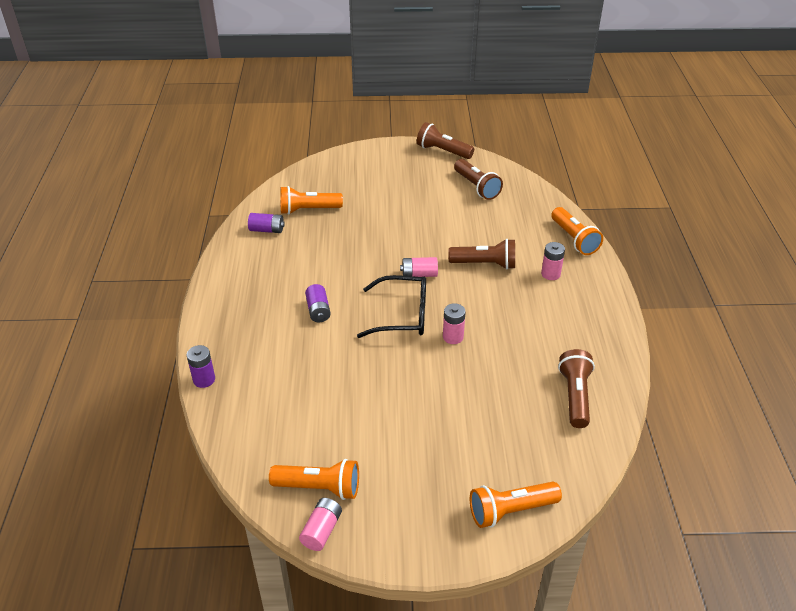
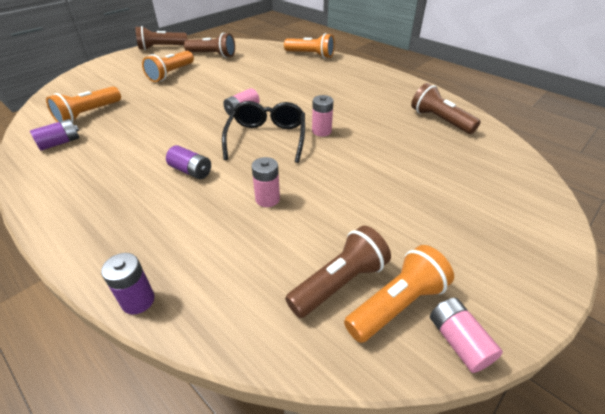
camera: 45 degrees left, 0 degrees up
black glasses [357,275,426,338] -> black glasses turned 45 degrees counterclockwise [222,101,305,163]
brown flashlight [448,239,515,269] -> brown flashlight moved to [285,226,391,318]
orange flashlight [470,482,562,528] -> orange flashlight moved to [142,51,194,82]
pink battery [541,242,565,280] -> pink battery moved to [252,157,280,207]

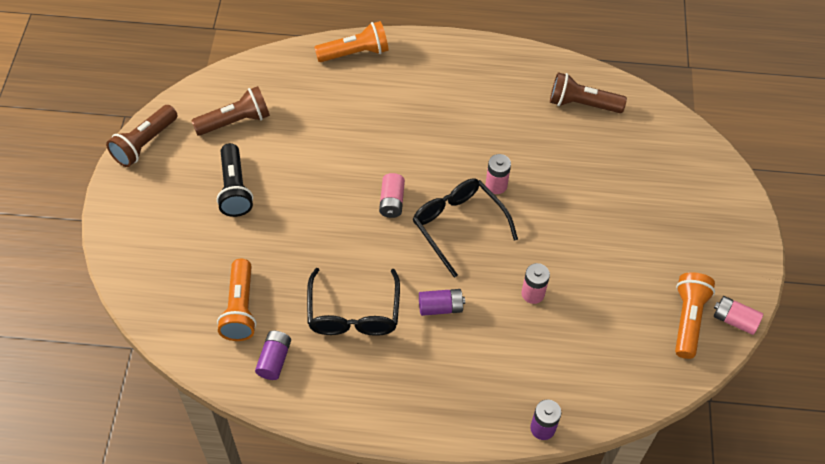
camera: 40 degrees left, 15 degrees up
orange flashlight [142,51,194,82] -> black flashlight [217,143,253,217]
brown flashlight [285,226,391,318] -> none
none -> black glasses [307,268,400,336]

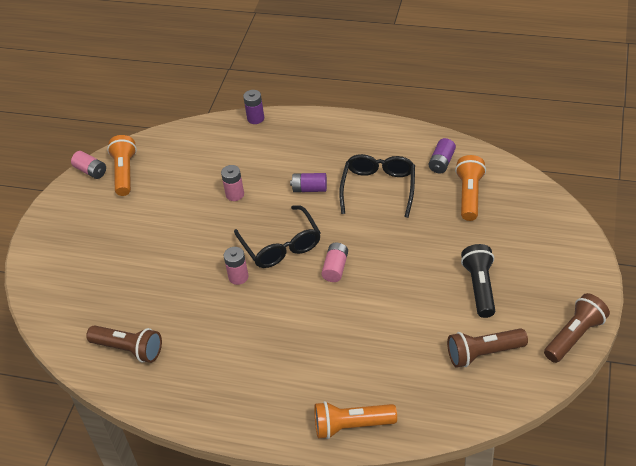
camera: 165 degrees left, 10 degrees down
orange flashlight [675,272,715,359] -> orange flashlight turned 150 degrees clockwise [107,135,137,196]

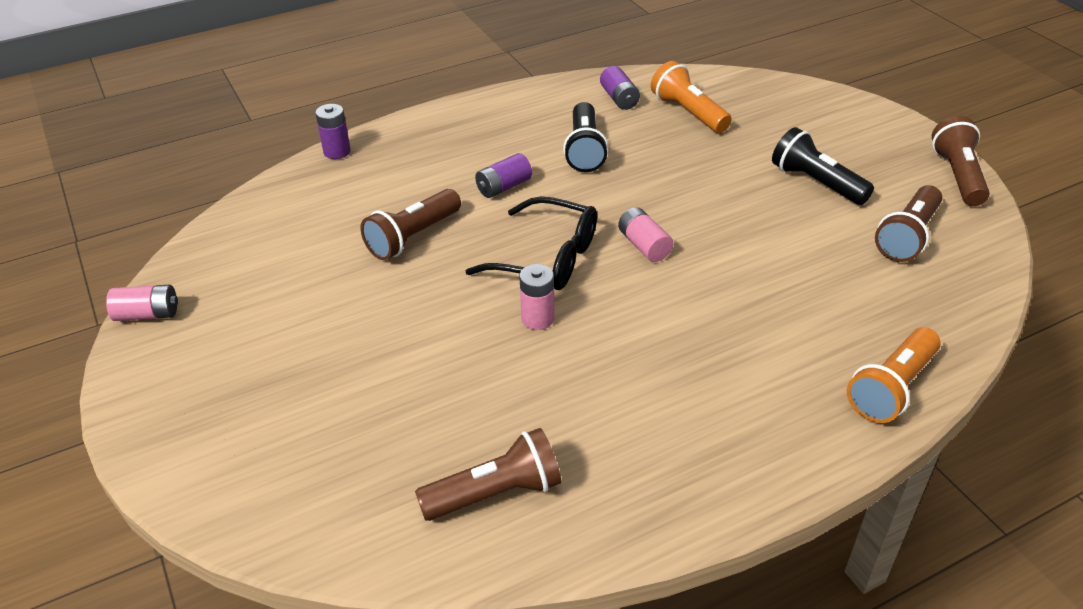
camera: 45 degrees left, 5 degrees down
orange flashlight [107,135,137,196] -> none
pink battery [221,165,244,201] -> brown flashlight [360,189,461,260]
black glasses [339,154,415,218] -> black flashlight [563,102,608,172]

